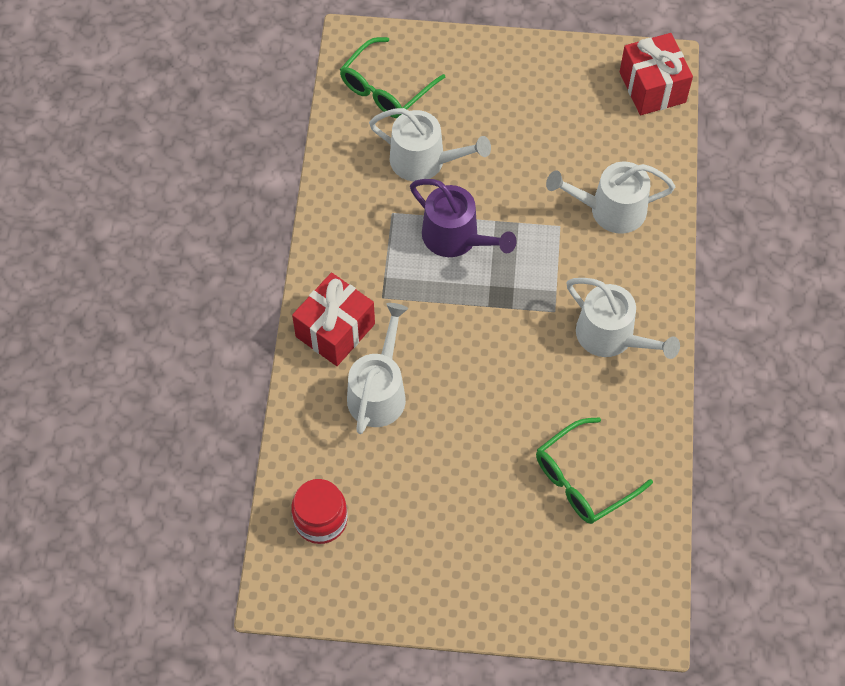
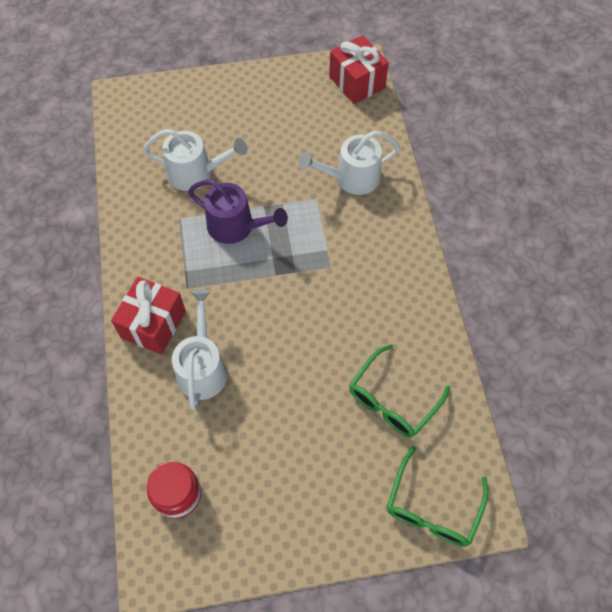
camera: 15 degrees left, 0 degrees up
green glasses [340,37,445,118] -> green glasses moved to [387,446,488,547]
white watering can [567,278,680,359] -> none

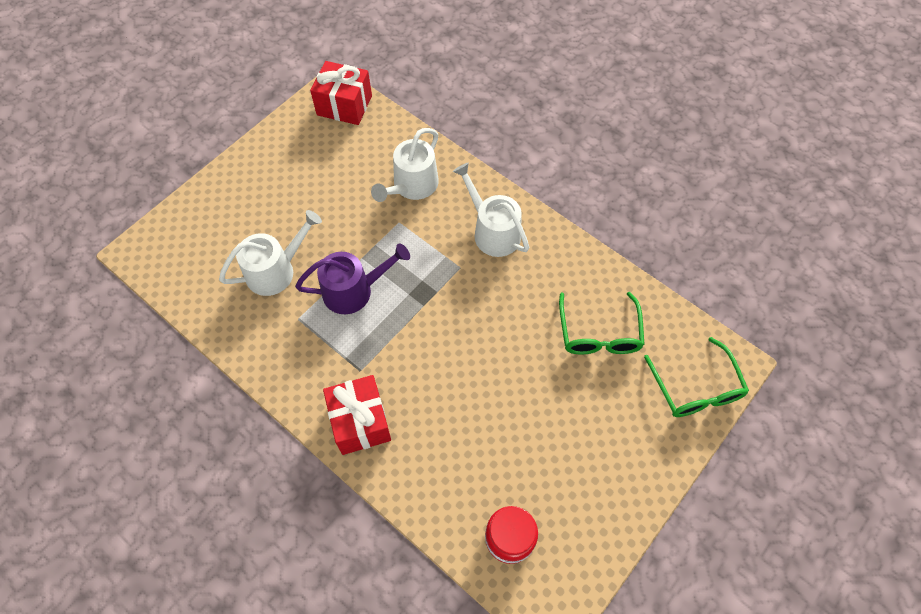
camera: 40 degrees left, 0 degrees up
white watering can [172,289,227,410] -> white watering can moved to [453,162,529,257]

